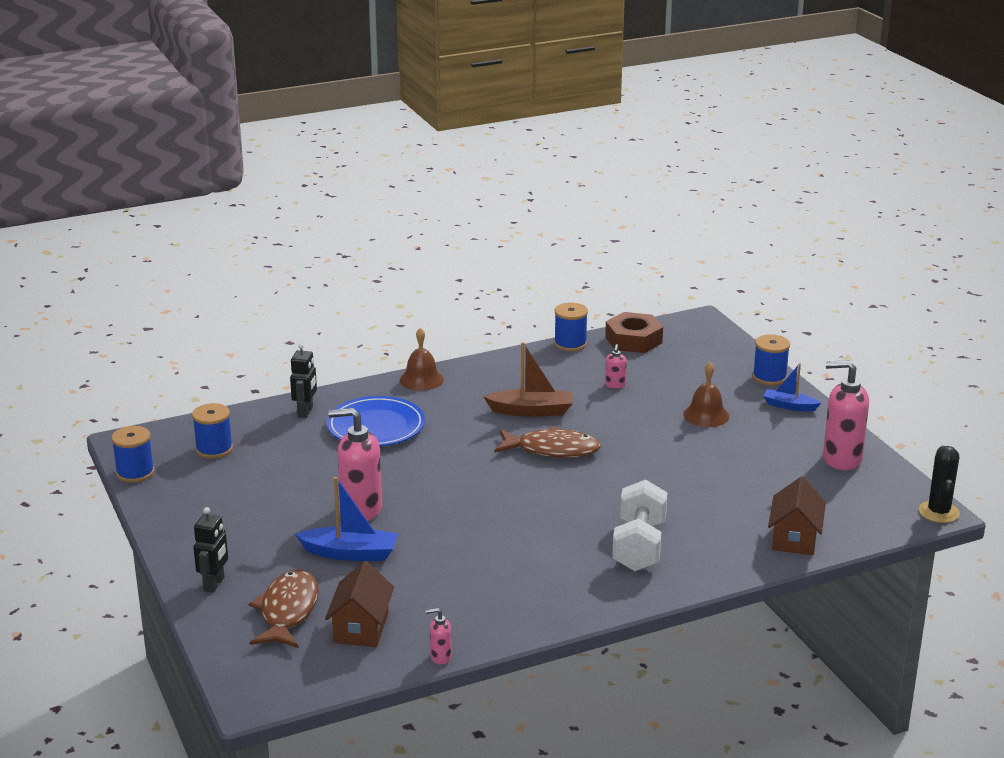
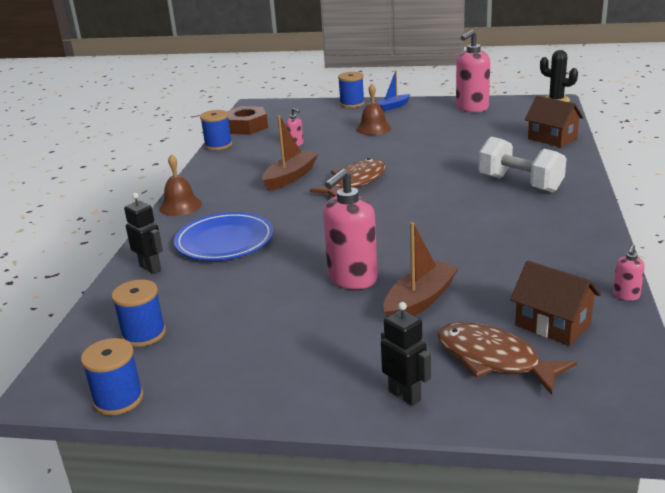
camera: 55 degrees left, 0 degrees up
blue boat [295,477,398,561] -> brown boat [383,222,459,317]

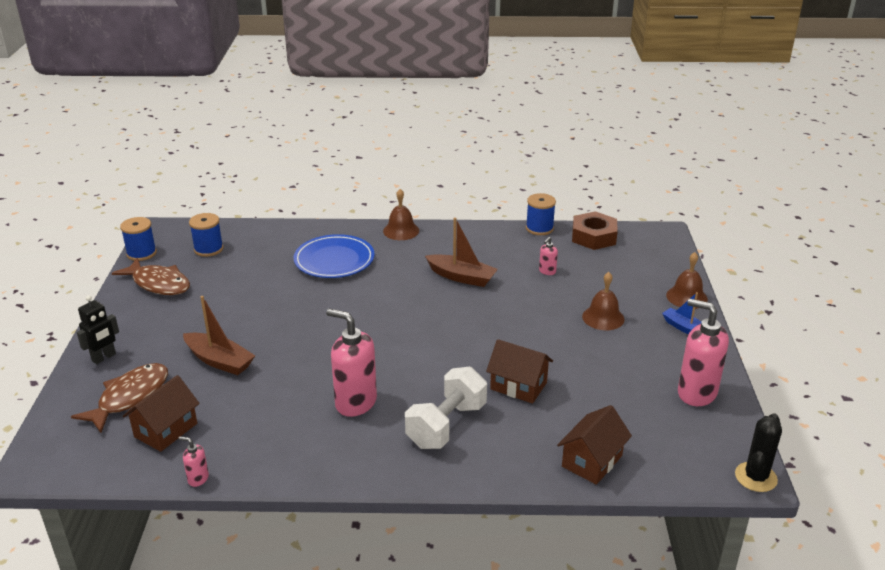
camera: 80 degrees right, 5 degrees up
black robot [124,193,163,274] -> none
brown fish [310,158,386,197] -> brown fish moved to [112,258,190,295]
pink soap dispenser [323,169,378,289] -> pink soap dispenser moved to [326,309,377,417]
blue spool [338,72,365,108] -> brown bell [666,252,708,309]
none -> brown house [486,339,553,403]

